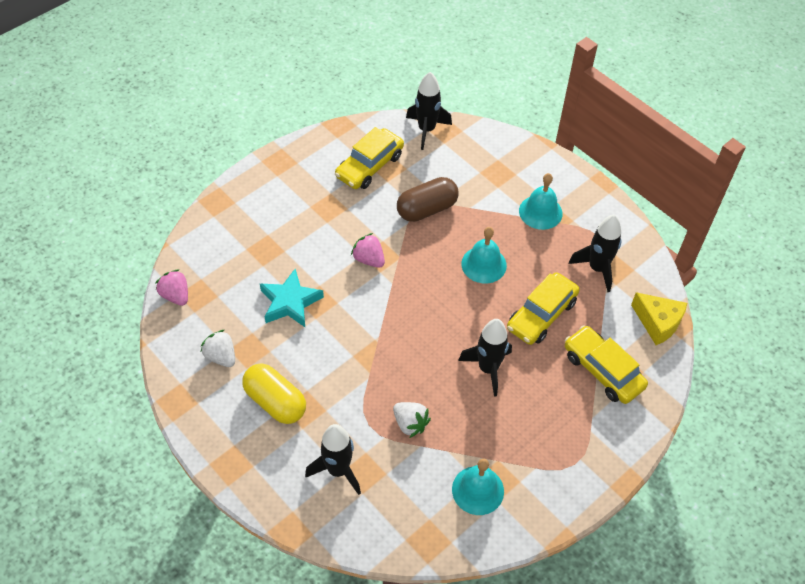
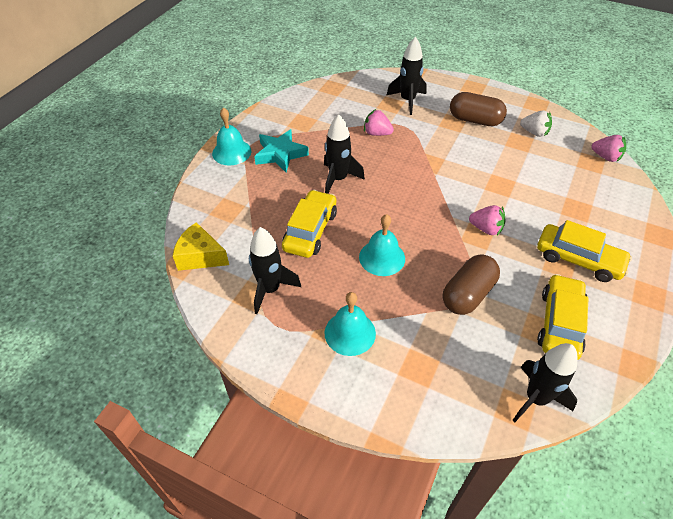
camera: 160 degrees right, 5 degrees down
yellow capsule [242,363,306,424] -> brown capsule [450,92,507,126]
turquoise star [260,269,324,327] -> turquoise star moved to [254,129,309,173]
white strawberry [393,402,431,438] -> pink strawberry [364,109,394,136]
turquoise bell [452,459,504,515] -> turquoise bell moved to [212,108,251,165]
yellow car [565,325,648,404] -> yellow car moved to [537,220,632,282]

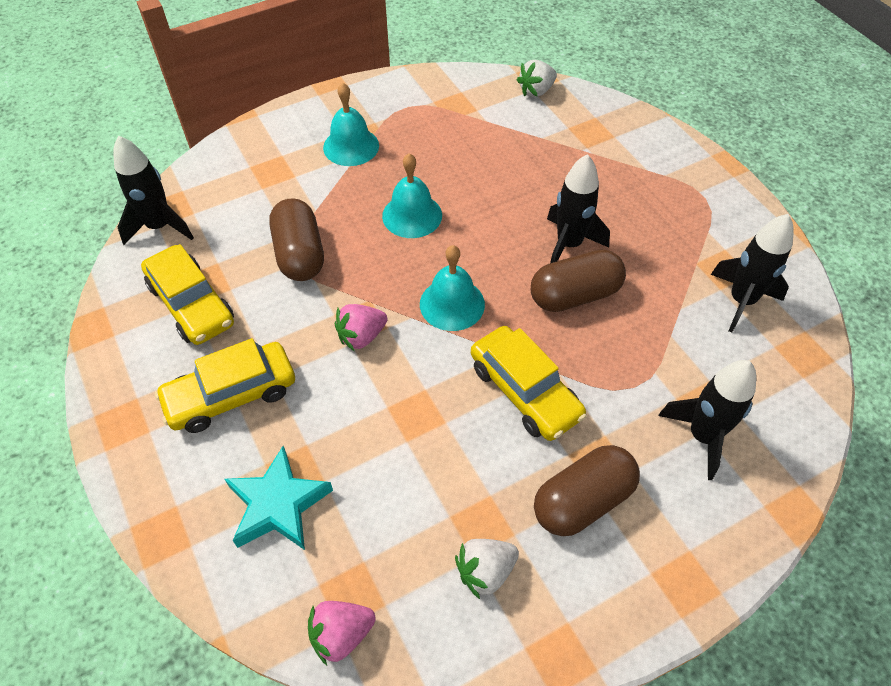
camera: 125 degrees right, 5 degrees up
yellow cheese [173,222,229,271] -> white strawberry [517,60,557,97]
turquoise bell [212,108,251,165] -> turquoise bell moved to [420,245,485,331]
black rocket [249,227,301,314] -> black rocket moved to [711,214,794,332]
turquoise star [254,129,309,173] -> turquoise star moved to [225,446,333,550]
yellow car [282,190,337,258] -> yellow car moved to [471,326,587,441]
pink strawberry [364,109,394,136] -> none
none -> brown capsule [531,249,626,312]

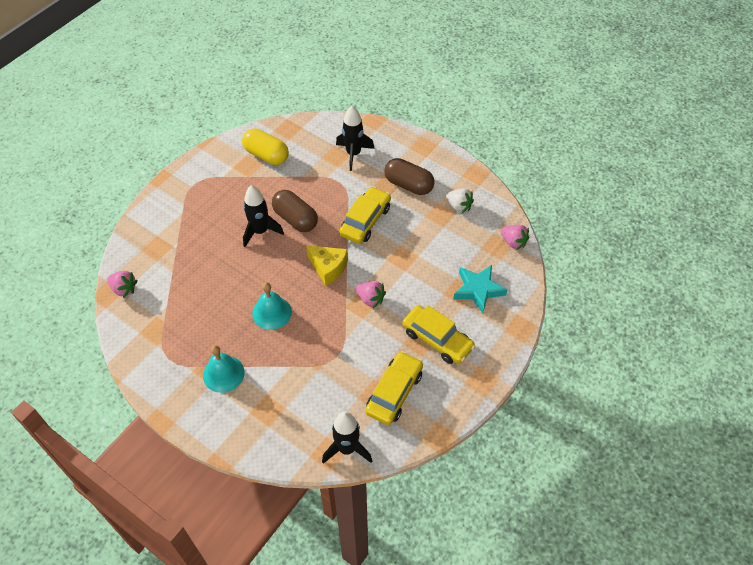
camera: 115 degrees left, 0 degrees up
brown capsule [269,198,324,281] -> none
turquoise bell [420,245,485,331] -> yellow cheese [306,245,348,286]
white strawberry [517,60,557,97] -> pink strawberry [107,271,138,298]
black rocket [711,214,794,332] -> yellow capsule [242,128,289,165]

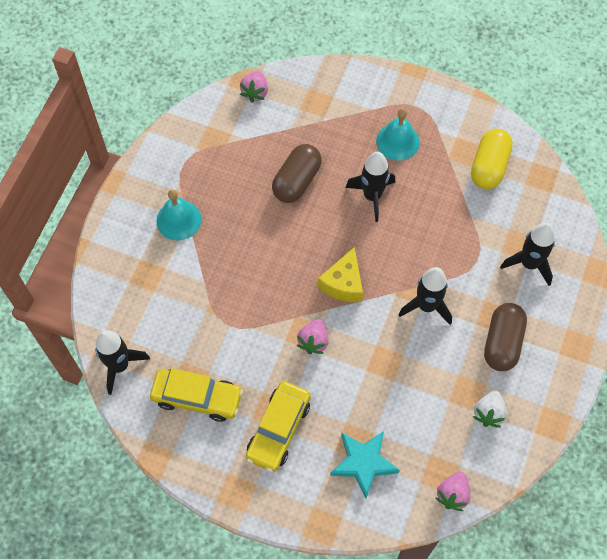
camera: 75 degrees right, 10 degrees up
turquoise bell [252,282,292,330] -> turquoise bell moved to [376,108,420,161]
brown capsule [272,190,318,232] -> brown capsule moved to [272,144,322,203]
yellow car [339,186,391,244] -> black rocket [399,267,452,325]

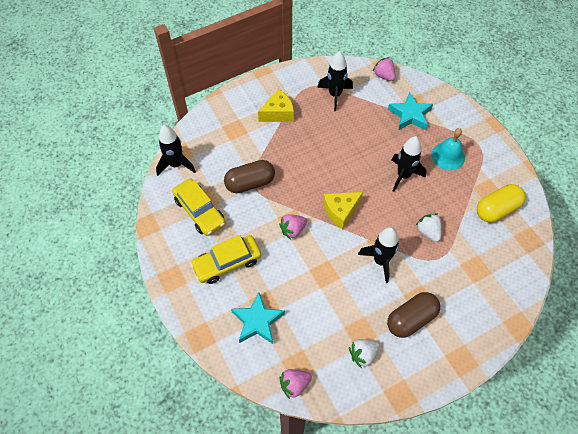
camera: 40 degrees right, 5 degrees down
turquoise bell [156,189,201,240] -> yellow cheese [258,89,294,122]
pink strawberry [240,71,268,103] -> pink strawberry turned 90 degrees clockwise [373,57,396,81]
brown capsule [272,144,322,203] -> brown capsule moved to [224,160,275,193]
black rocket [500,223,555,286] -> black rocket moved to [317,51,353,111]
none -> turquoise star [388,92,433,130]
none -> white strawberry [416,213,442,242]

